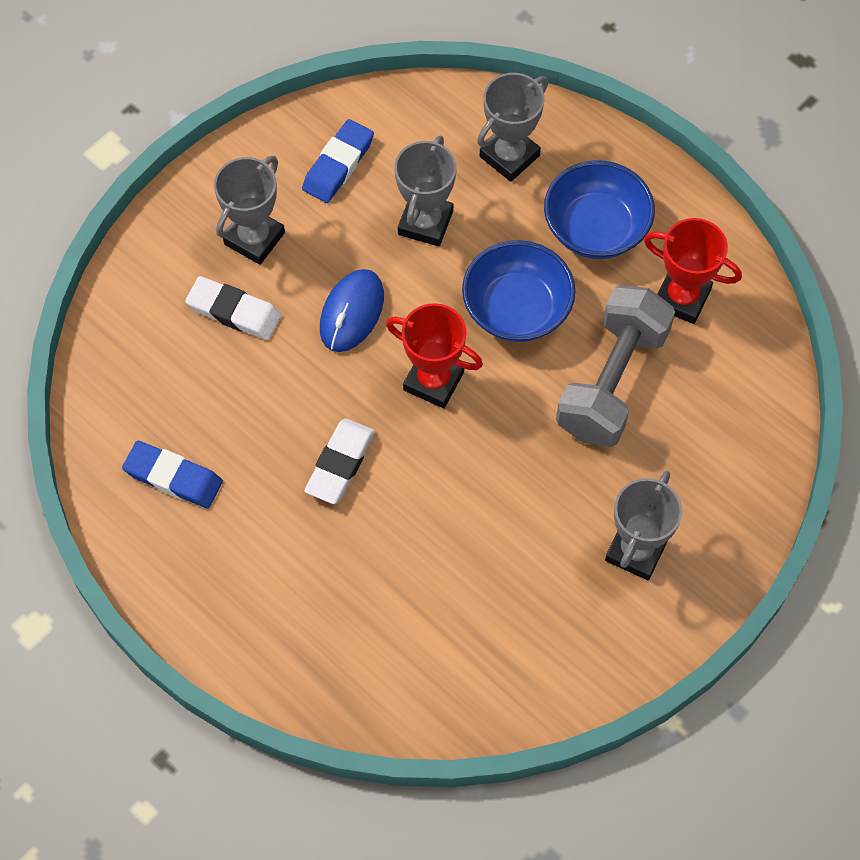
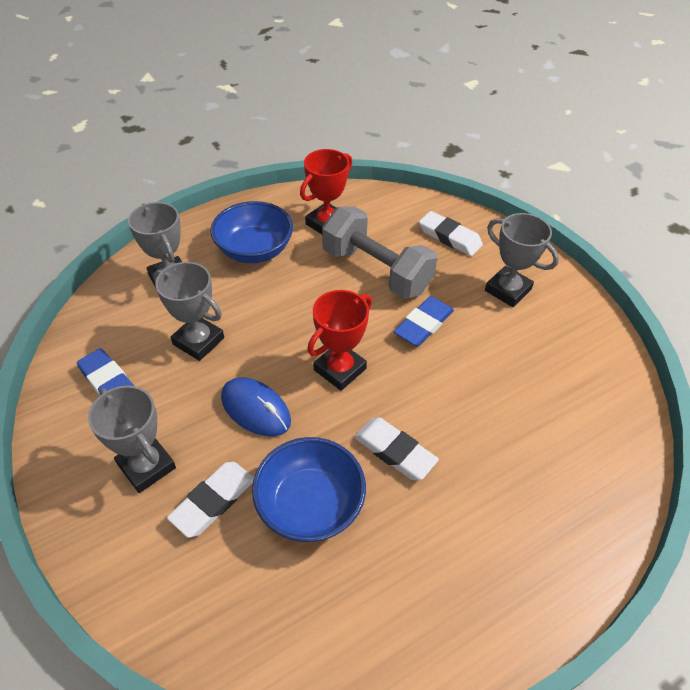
camera: 75 degrees left, 15 degrees down
blue eraser [122,441,223,508] -> blue eraser moved to [394,296,454,347]
blue bowl [462,240,575,342] -> blue bowl moved to [252,437,366,542]
none -> white eraser [419,211,483,256]

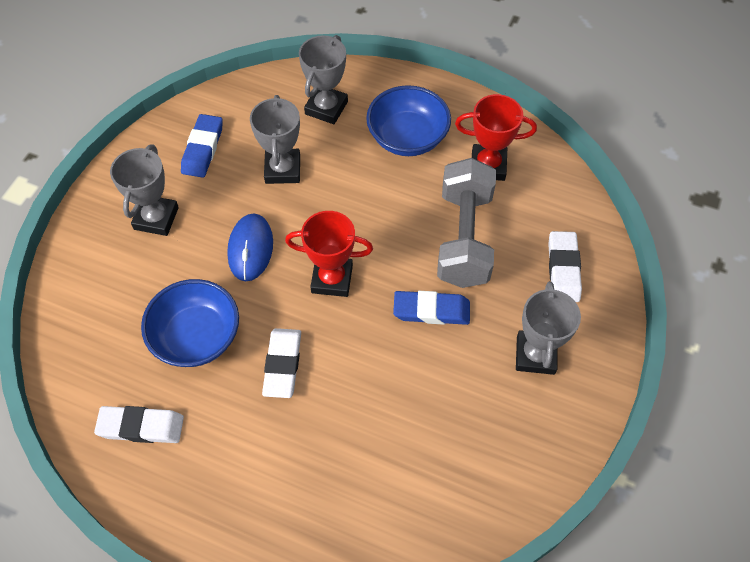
camera: 55 degrees right, 10 degrees up
white eraser [167,462,254,538] -> white eraser moved to [94,406,184,443]

